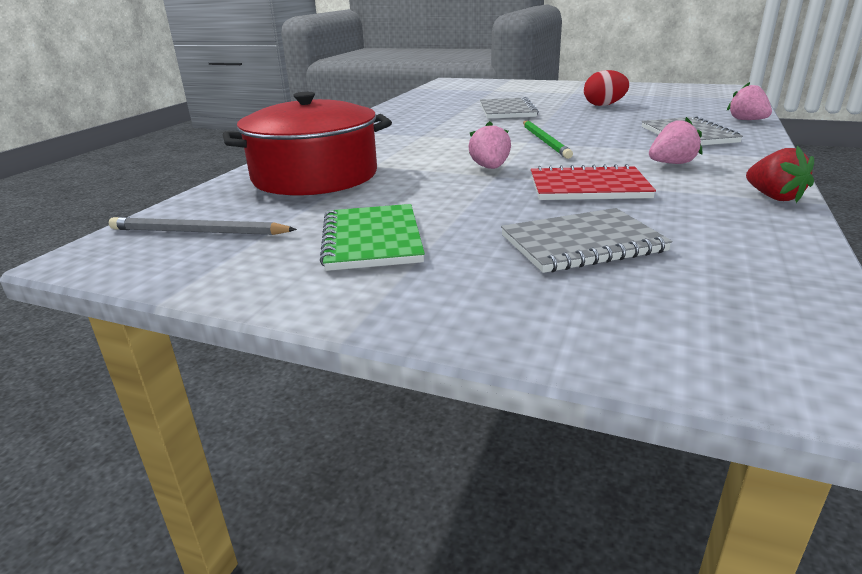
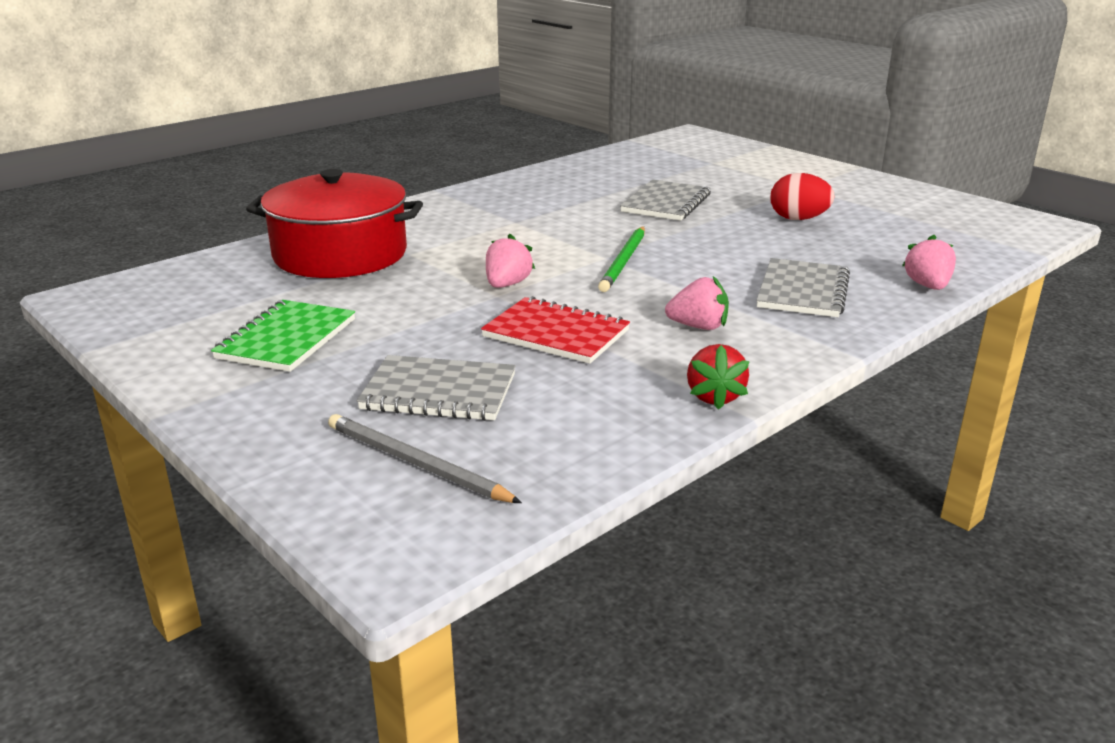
camera: 25 degrees right, 0 degrees up
grey pencil [109,217,297,235] -> grey pencil moved to [328,414,522,503]

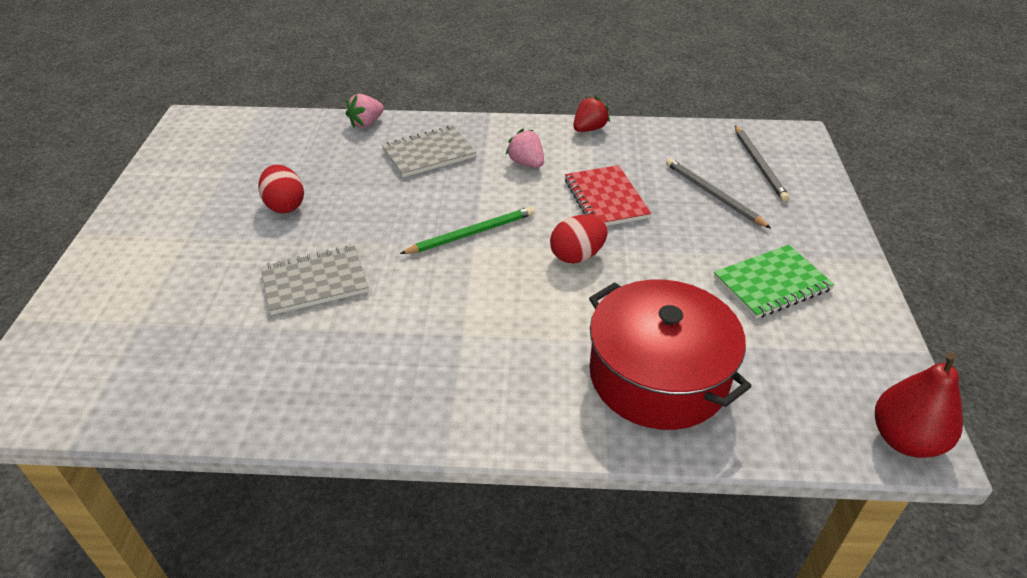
camera: 135 degrees left, 15 degrees up
grey notebook [357,355,516,421] -> grey pencil [666,158,771,229]
pink strawberry [486,234,535,288] -> red egg [550,215,608,263]
none -> red pear [875,352,963,458]

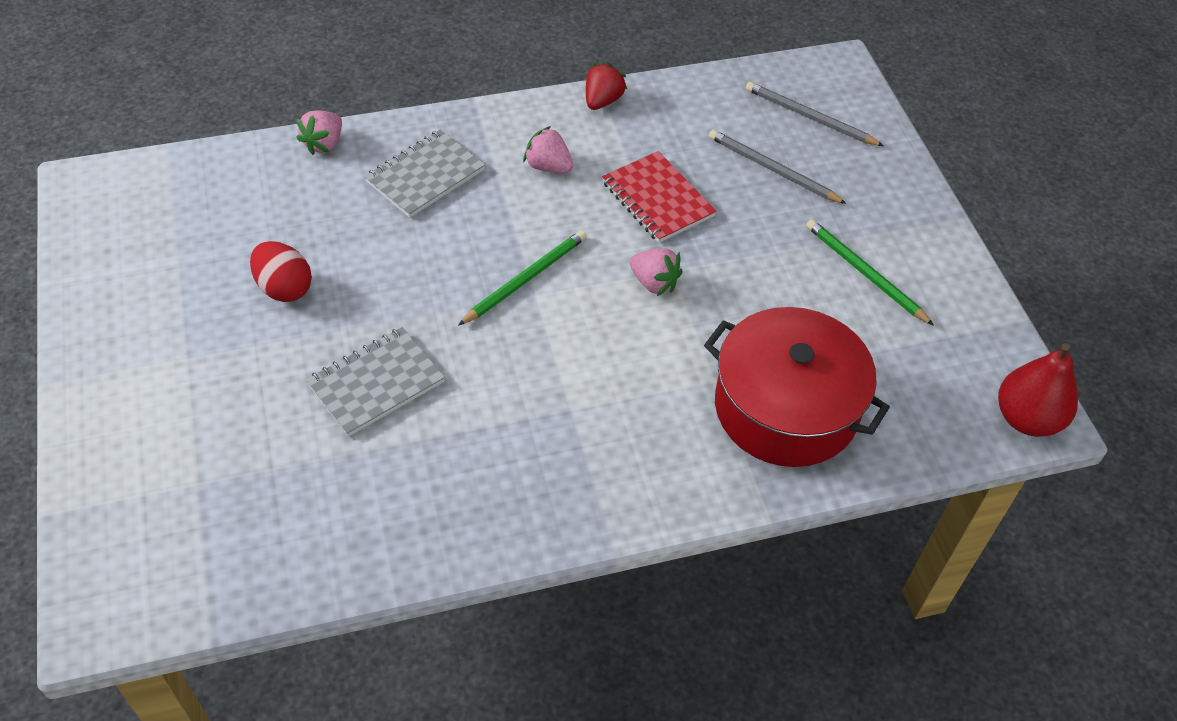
camera: 20 degrees left, 10 degrees up
red egg [550,215,608,263] -> pink strawberry [629,248,683,296]
green notebook [714,245,834,319] -> green pencil [806,219,934,326]
grey pencil [735,125,789,201] -> grey pencil turned 150 degrees clockwise [746,82,884,146]

